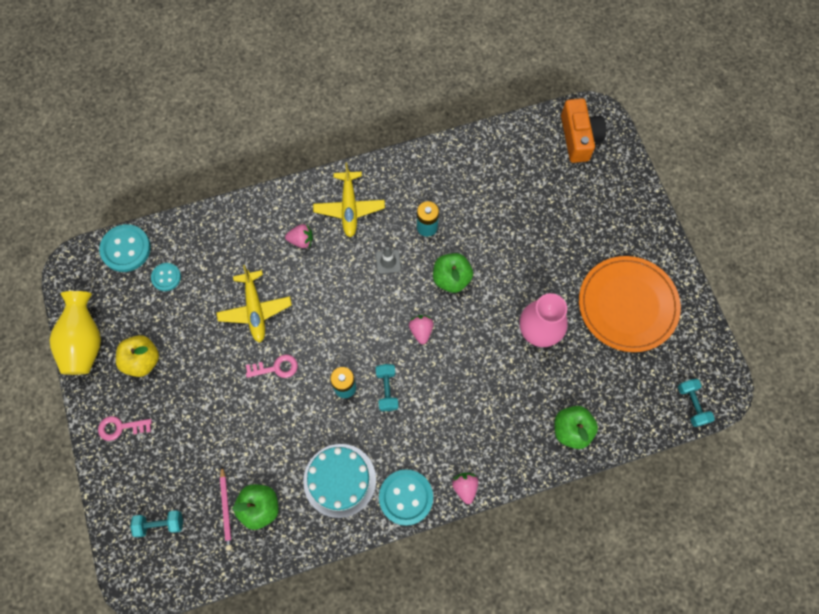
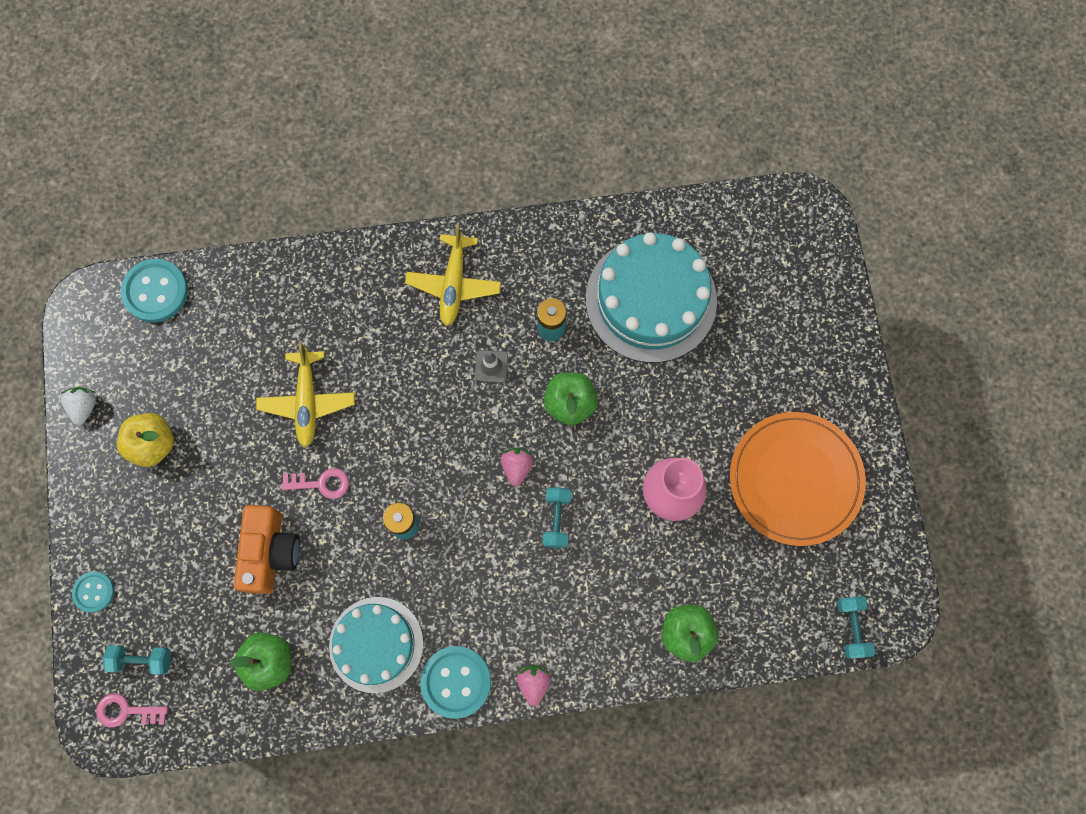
camera: 10 degrees right, 5 degrees up
yellow vase [49,291,101,375] -> white strawberry [61,387,96,425]
pink key [98,416,152,441] -> pink key moved to [96,693,168,728]
turquoise button [151,263,181,291] -> turquoise button moved to [72,571,115,613]
pink pencil [220,467,232,551] -> none
pink strawberry [285,224,313,248] -> none
turquoise dumbbell [376,364,399,411] -> turquoise dumbbell moved to [543,488,572,548]
orange camera [561,98,606,163] -> orange camera moved to [234,505,300,594]
none -> turquoise cake [586,232,717,363]

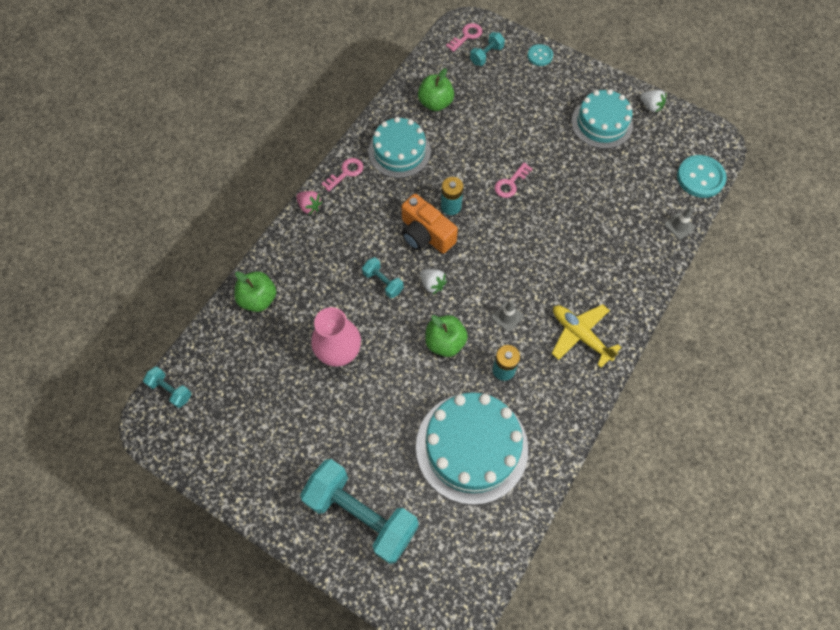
camera: 130 degrees right, 10 degrees down
yellow apple [117,413,174,467] -> turquoise cake [571,89,633,149]
orange camera [234,505,300,594] -> orange camera moved to [401,194,458,254]
yellow plane [256,343,355,448] -> none
turquoise button [420,646,491,719] -> pink key [321,158,363,191]
pink strawberry [501,448,533,487] -> white strawberry [420,269,447,295]
orange plate [730,412,866,546] -> none
none -> turquoise dumbbell [300,459,419,564]
none -> grey traffic cone [664,206,695,239]

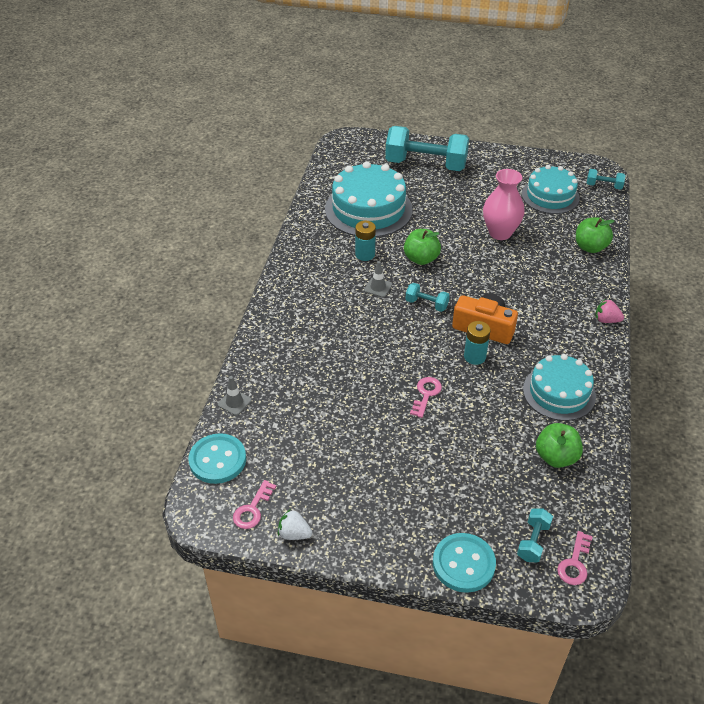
camera: 160 degrees right, 20 degrees down
pink key [321,158,363,191] -> pink key moved to [233,480,277,529]
turquoise dumbbell [362,257,404,298] -> turquoise dumbbell moved to [406,283,450,312]
white strawberry [420,269,447,295] -> none
turquoise button [527,44,553,66] -> turquoise button [433,533,496,593], size x1.71
yellow plane [551,304,622,368] -> none
turquoise cake [571,89,633,149] -> turquoise cake moved to [522,165,580,214]

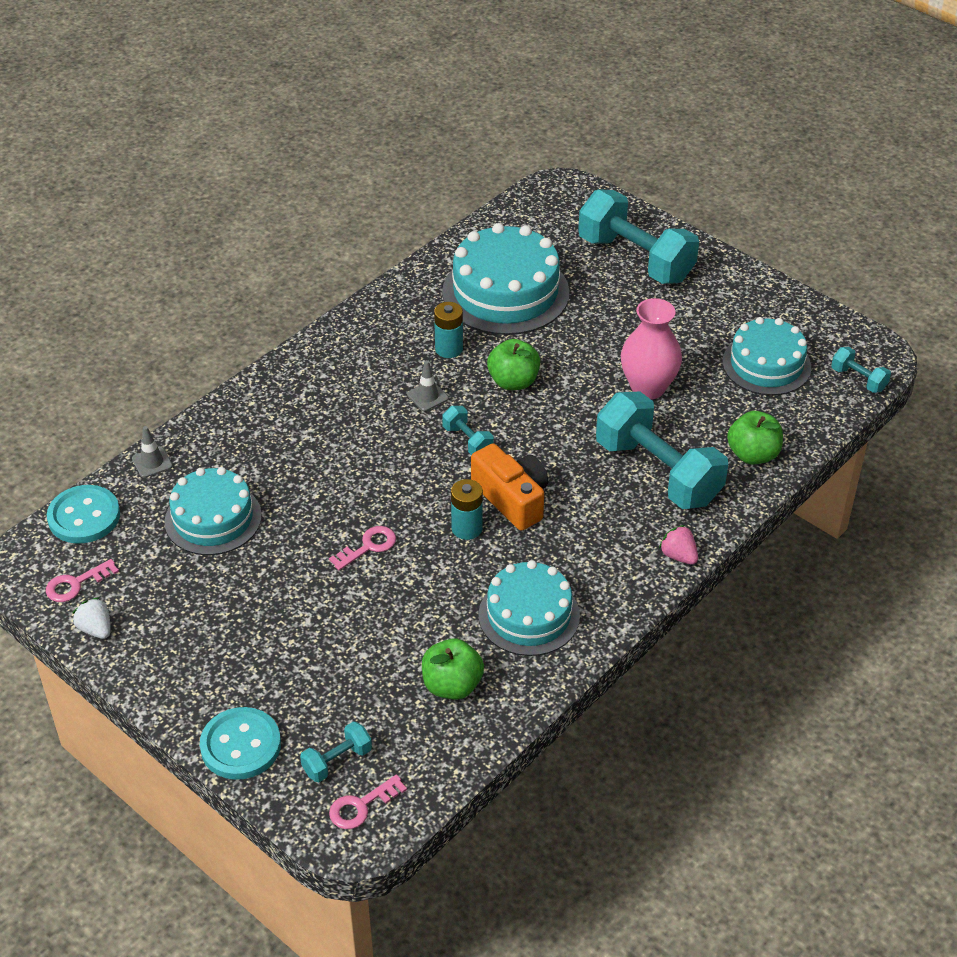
camera: 30 degrees right, 0 degrees up
none -> turquoise cake [165,467,262,555]
none -> turquoise dumbbell [596,392,728,509]

